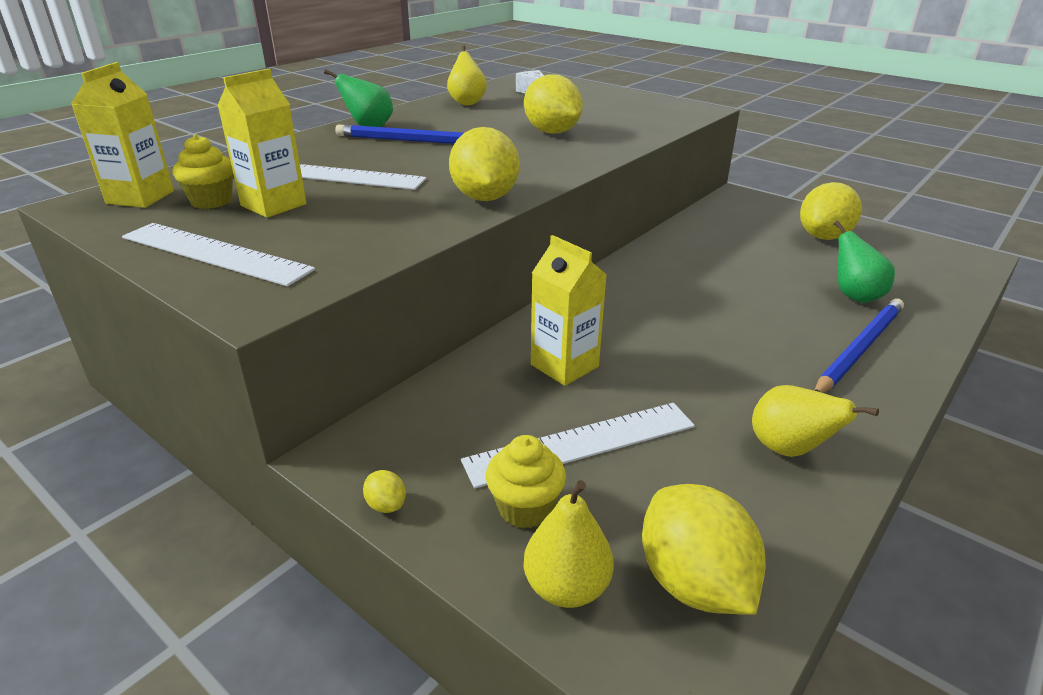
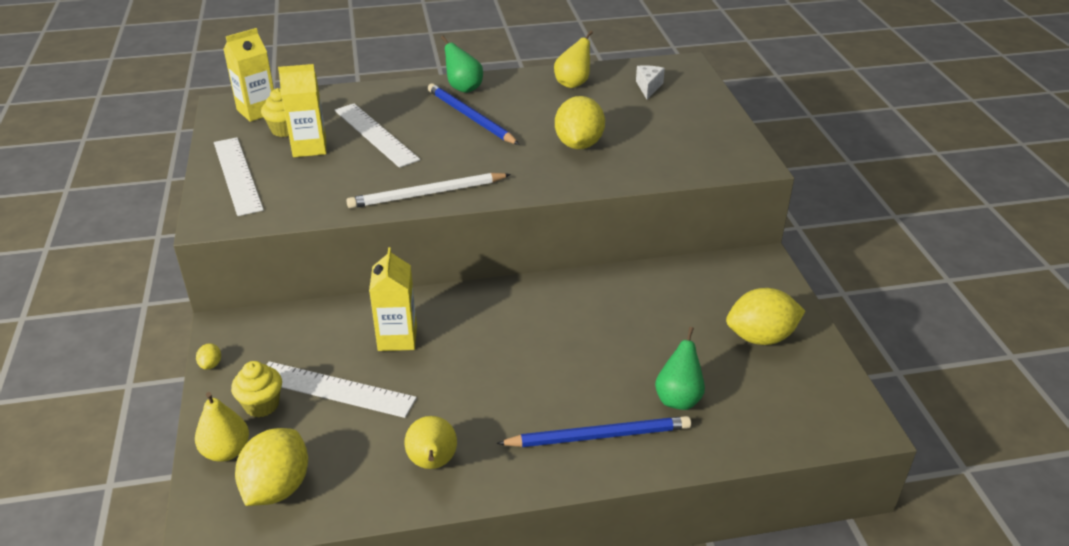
camera: 40 degrees right, 5 degrees up
yellow lemon [449,127,520,201] -> white pencil [346,173,511,209]

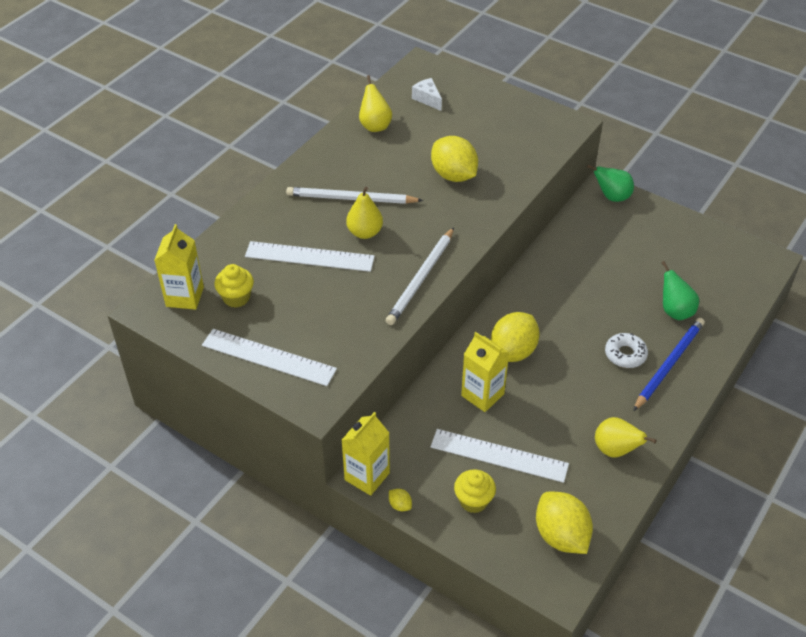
camera: 45 degrees left, 10 degrees up
yellow pear [195,392,249,462] -> yellow pear moved to [346,187,383,239]
white ruler [266,361,417,418] -> white ruler turned 45 degrees clockwise [430,429,569,483]
yellow carton [278,64,326,157] -> yellow carton moved to [342,412,390,496]
blue pencil [428,84,520,145] -> white pencil [286,187,423,204]
green pear [441,36,483,93] -> green pear moved to [587,165,634,202]
yellow lemon [726,288,805,345] -> yellow lemon moved to [491,312,540,362]
none -> white donut [605,333,648,368]

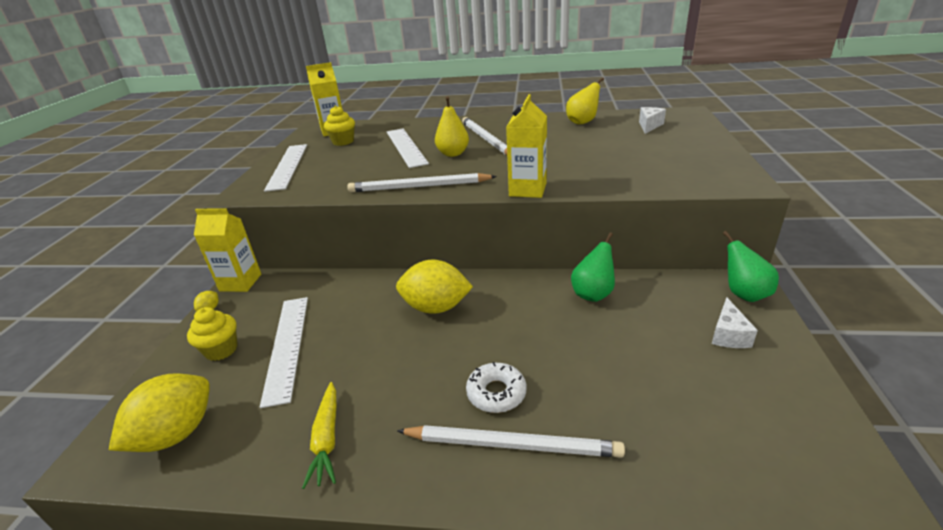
camera: 65 degrees right, 15 degrees down
yellow lemon [431,136,478,182] -> none
yellow carton [461,332,509,412] -> yellow carton moved to [506,94,547,198]
yellow pear [595,417,657,457] -> yellow carrot [302,382,336,489]
blue pencil [633,318,705,411] -> white pencil [397,425,625,458]
green pear [661,261,699,320] -> green pear moved to [571,232,615,302]
none -> white cheese [712,297,758,348]

